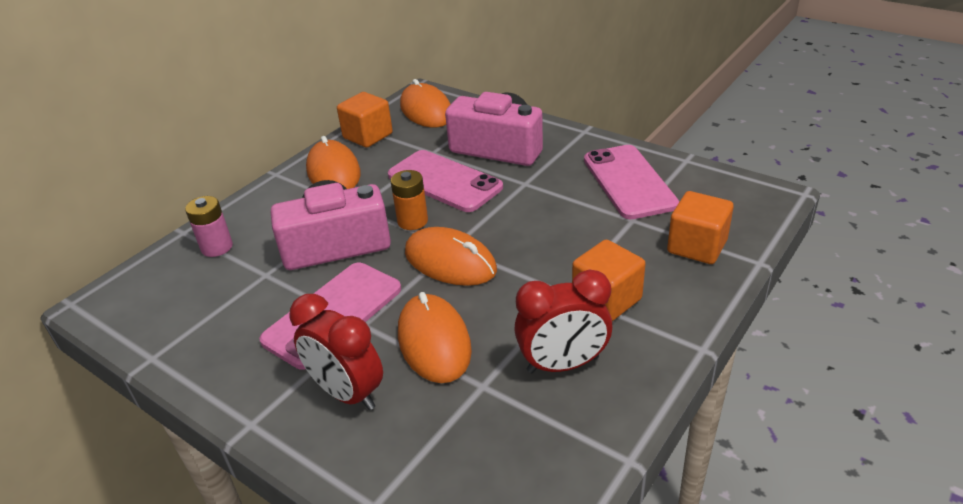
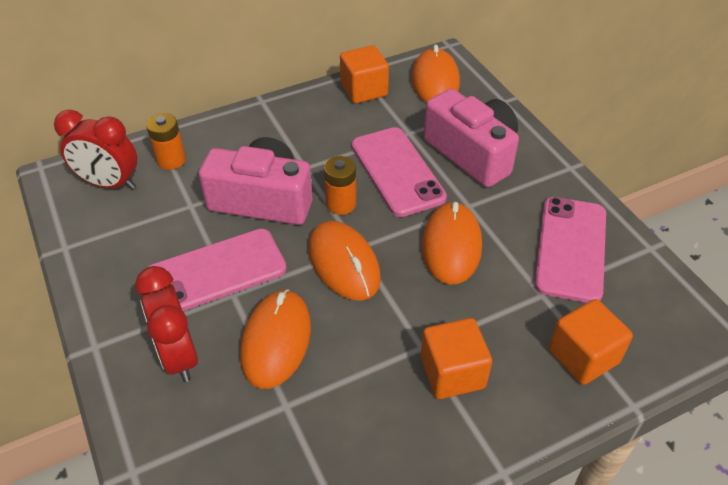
camera: 25 degrees right, 10 degrees up
pink battery [185,196,233,257] -> orange battery [146,113,186,170]
orange mouse [306,136,361,189] -> orange mouse moved to [422,202,482,285]
red clock [514,269,612,373] -> red clock moved to [54,109,137,189]

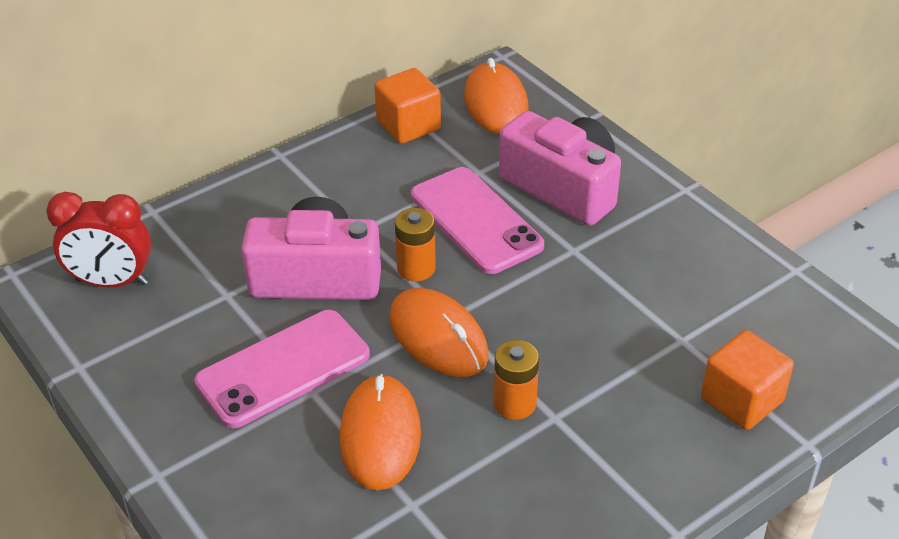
camera: 10 degrees left, 5 degrees down
red clock [135,266,198,382] -> none
orange battery [146,113,186,170] -> orange battery moved to [494,340,539,420]
orange cube [421,318,492,399] -> none
orange mouse [422,202,482,285] -> none
pink phone [534,197,606,303] -> none

